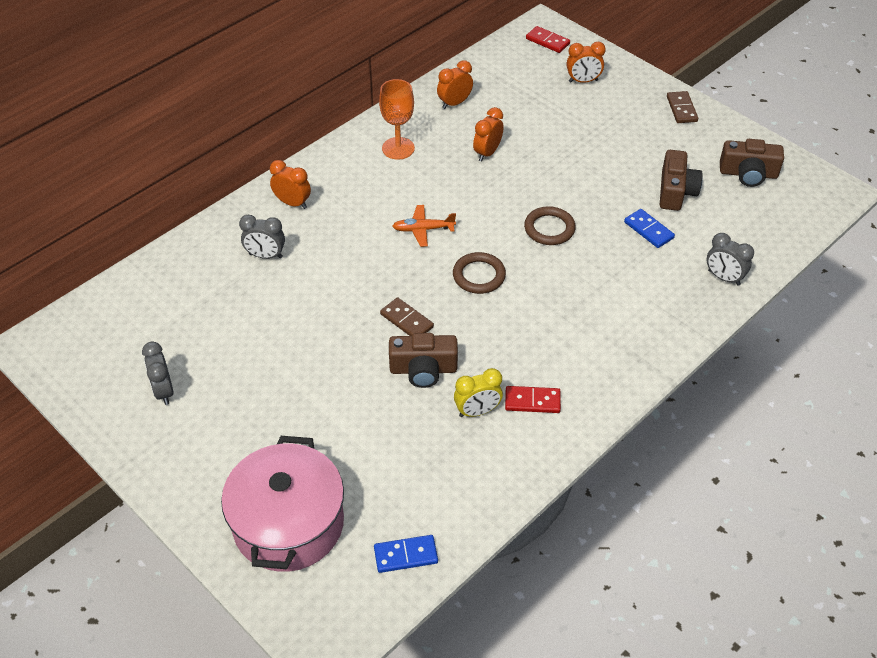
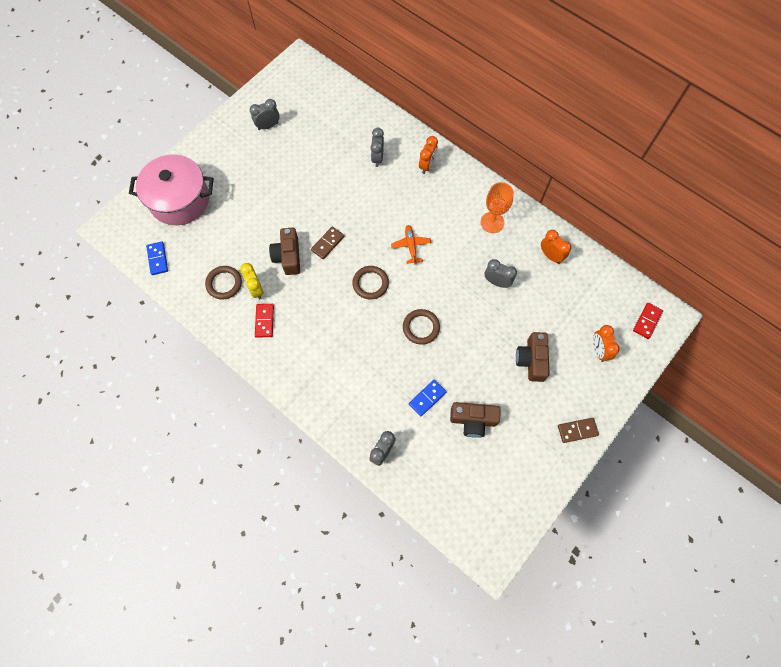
camera: 85 degrees right, 20 degrees up
orange clock [473,107,504,161] -> grey clock [485,259,517,288]
brown camera [720,139,784,187] -> brown camera moved to [516,332,550,382]
none -> brown ring [205,266,242,300]

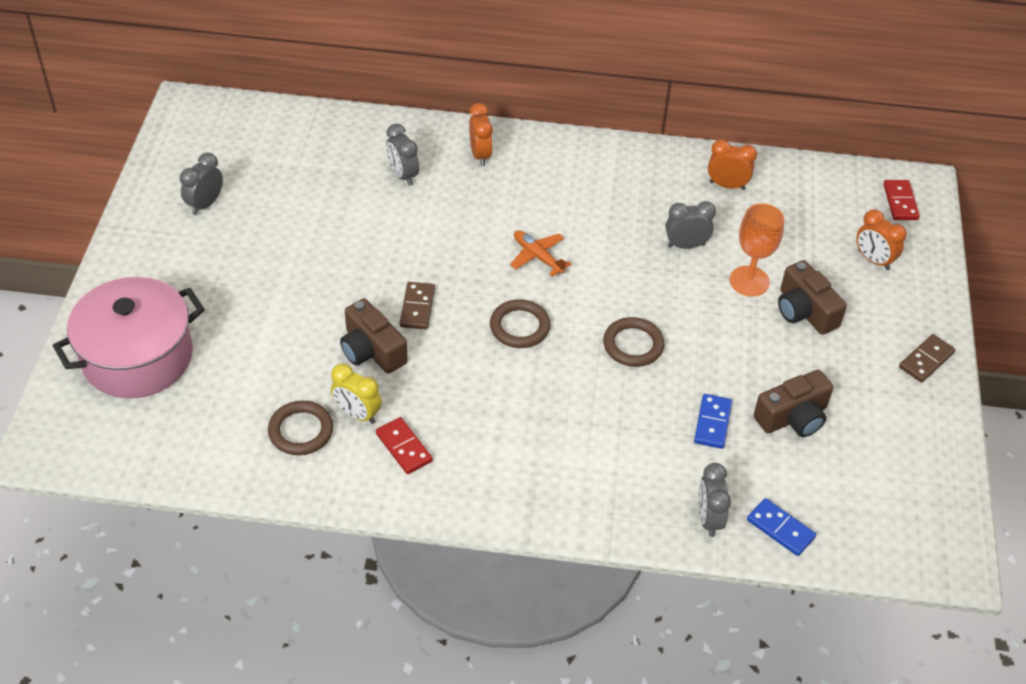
camera: 35 degrees left, 20 degrees down
blue domino [146,241,168,275] -> blue domino moved to [747,498,816,556]
orange goblet [481,182,514,233] -> orange goblet moved to [729,203,784,296]

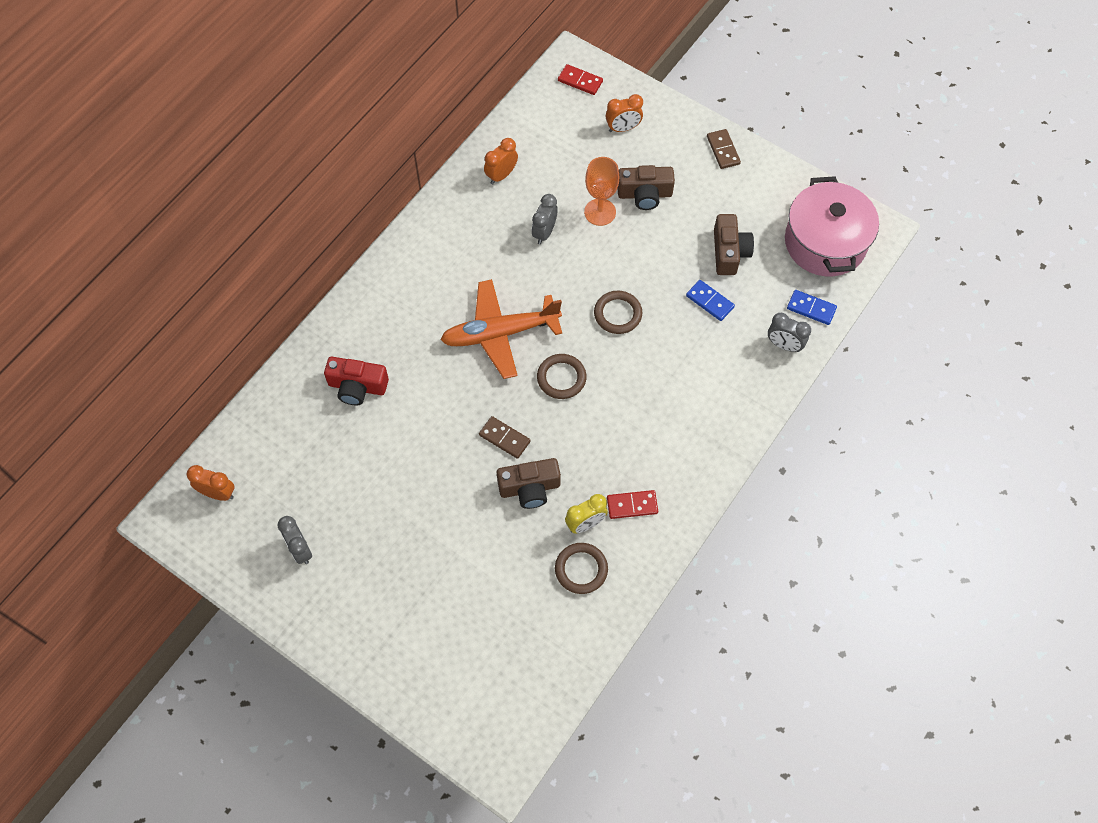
camera: 60 degrees left, 15 degrees up
pink pot [53,277,205,398] -> pink pot moved to [785,176,879,276]
grey clock [386,123,419,186] -> red camera [324,357,389,405]
orange clock [469,103,493,166] -> orange clock moved to [187,465,234,501]
orange plane [510,230,572,277] -> orange plane [441,279,562,379], size x2.02
blue domino [747,498,816,556] -> blue domino turned 45 degrees clockwise [787,290,837,325]

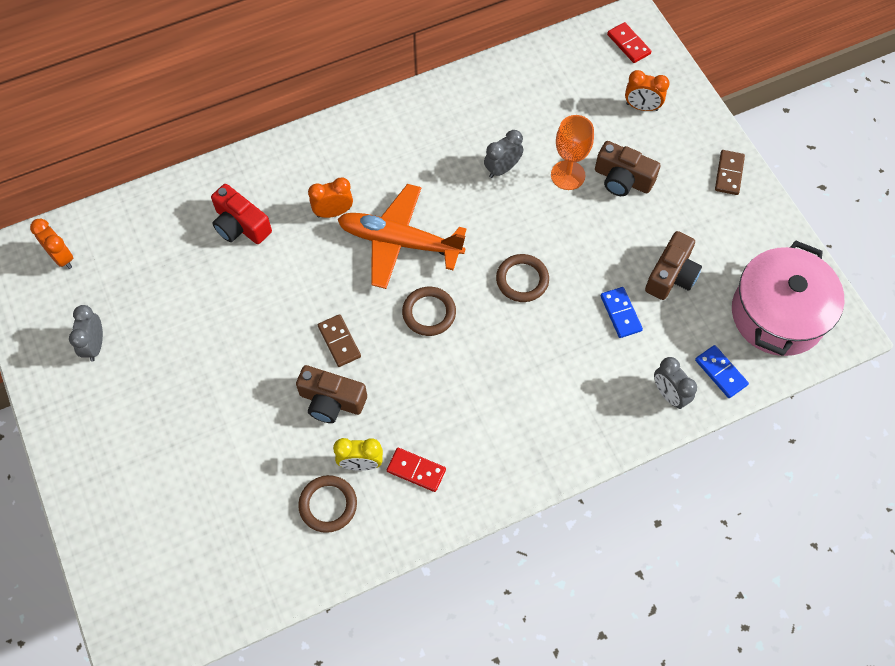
camera: 30 degrees right, 0 degrees up
orange clock [484,138,518,184] -> orange clock moved to [308,177,353,218]

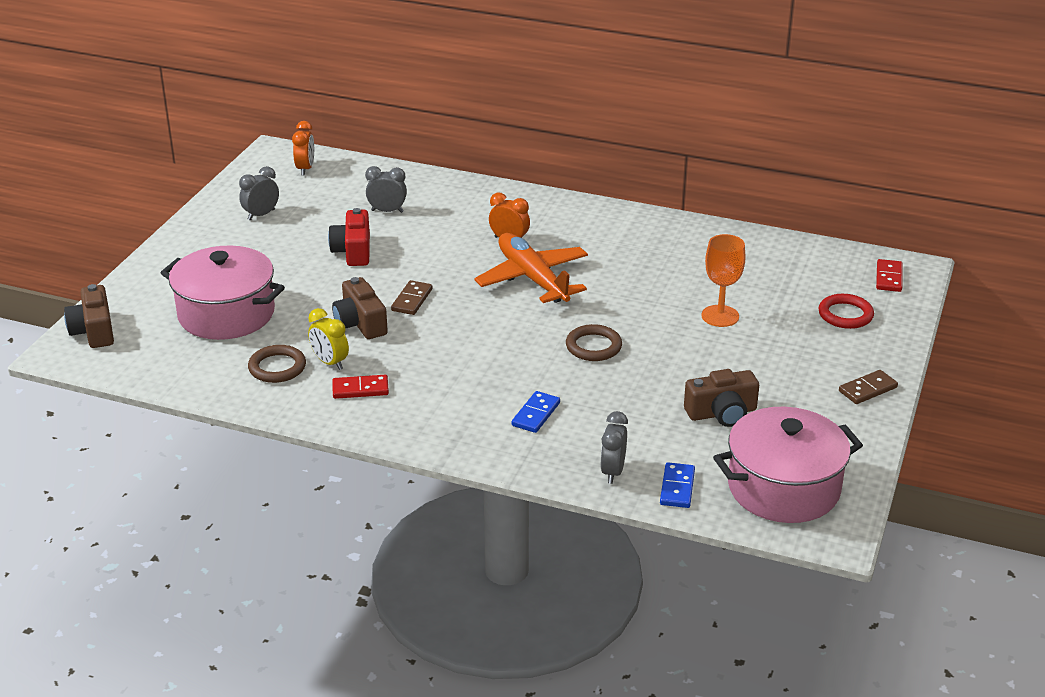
camera: 45 degrees right, 30 degrees down
red camera [211,184,272,244] -> red camera moved to [328,208,370,266]
red domino [387,448,446,492] -> red domino turned 75 degrees counterclockwise [332,375,389,399]
brown ring [402,287,456,336] -> none
grey clock [484,130,523,178] -> grey clock moved to [365,166,407,213]
brown camera [595,141,661,196] -> brown camera moved to [64,284,114,348]
blue domino [601,287,643,338] -> blue domino moved to [512,391,560,433]
orange clock [625,70,670,111] -> red ring [819,294,874,329]
none -> pink pot [161,246,285,340]

